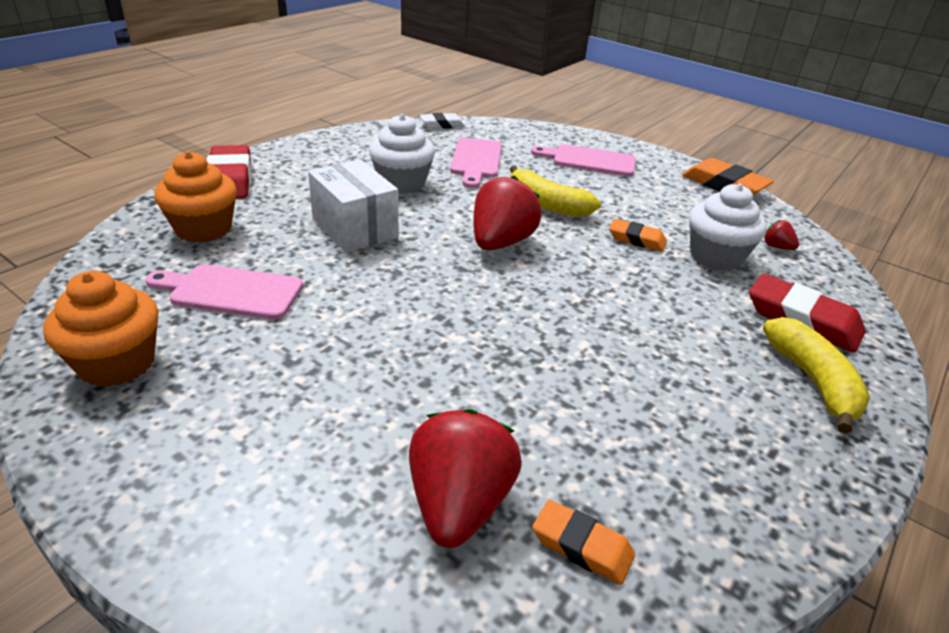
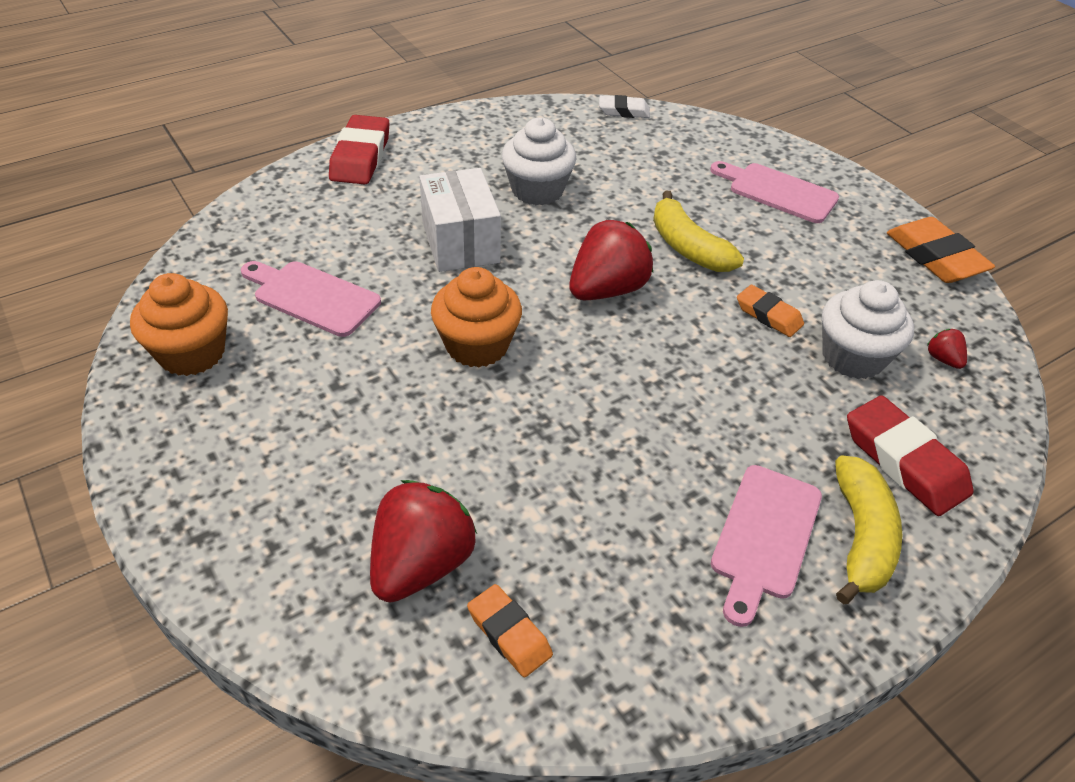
camera: 20 degrees right, 10 degrees up
orange cupcake [154,151,237,243] -> orange cupcake moved to [431,267,522,368]
pink cutting board [450,138,502,188] -> pink cutting board moved to [711,465,822,627]

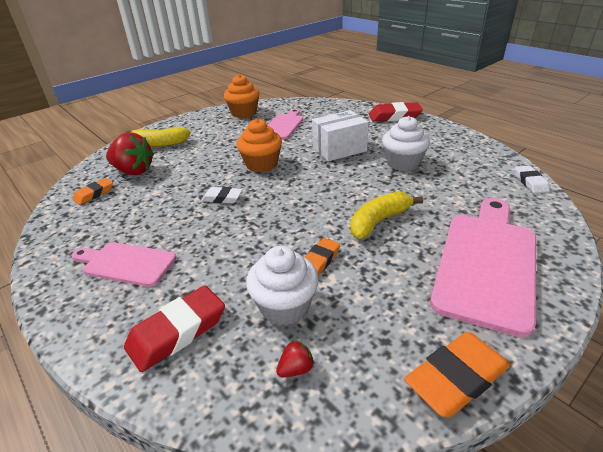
camera: 85 degrees right, 10 degrees down
red strawberry [570,220,653,300] -> none
pink cutting board [710,161,839,223] -> pink cutting board [430,198,536,337], size x1.74
yellow banana [835,455,902,604] -> yellow banana moved to [126,127,191,147]
none -> white eraser [201,187,243,203]

